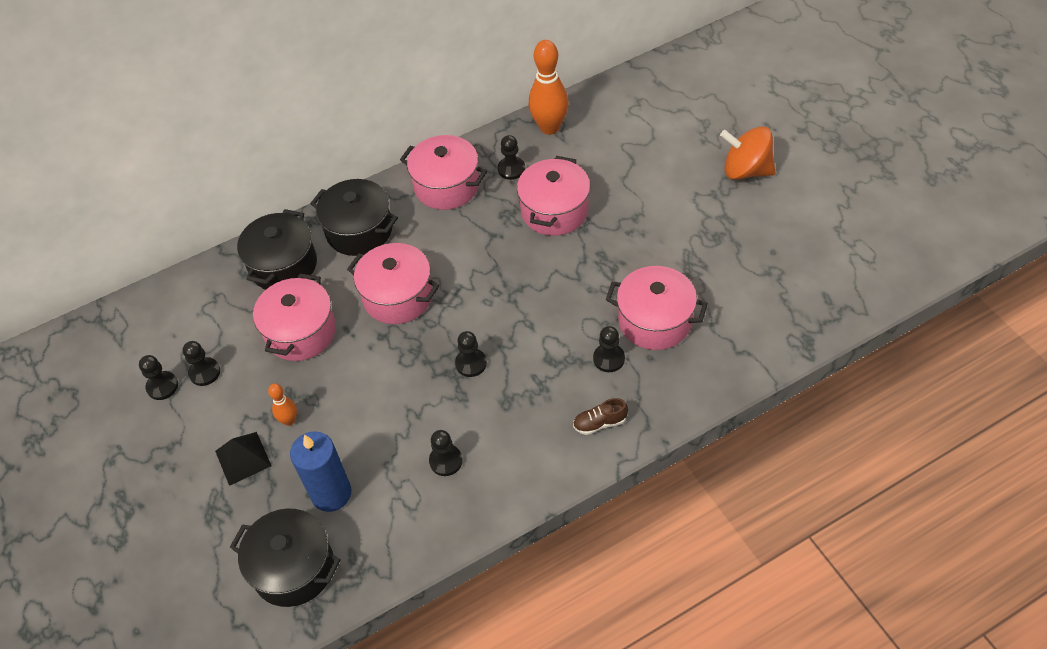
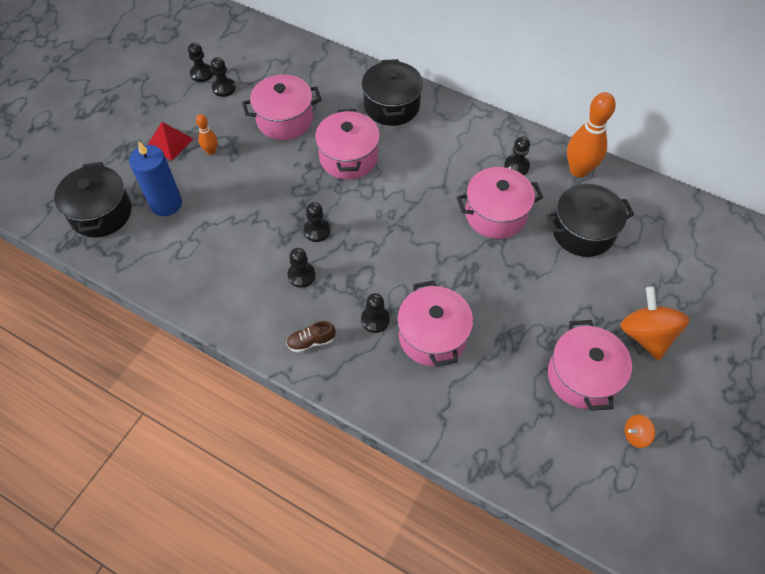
camera: 55 degrees right, 5 degrees up
black pyramid [215,432,271,486] -> red pyramid [148,122,193,161]
black pot [237,209,317,290] -> black pot moved to [546,184,634,257]
pink pot [400,135,487,210] -> pink pot moved to [548,320,632,411]
black pawn [429,430,463,476] -> black pawn moved to [288,248,316,288]
brown shoe [573,398,628,435] -> brown shoe turned 60 degrees counterclockwise [286,321,335,353]
none -> orange spinning top [625,415,655,448]

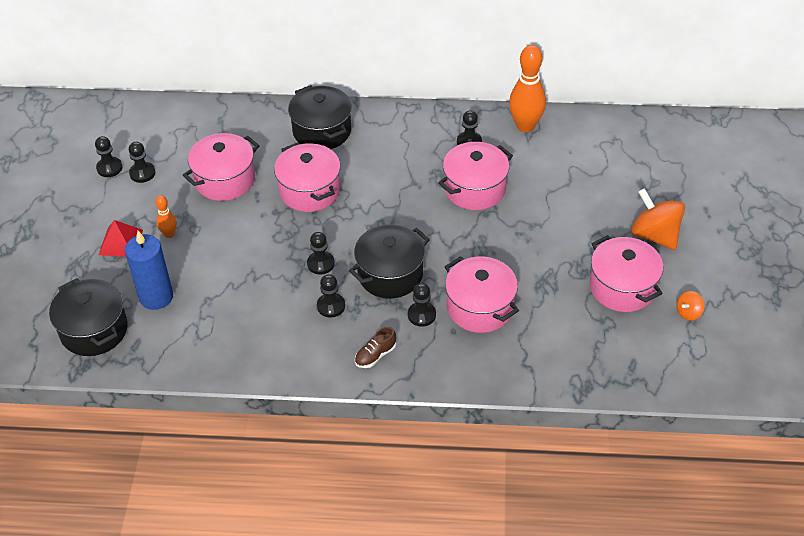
camera: 25 degrees left, 10 degrees down
black pot [546,184,634,257] -> black pot moved to [349,224,430,298]

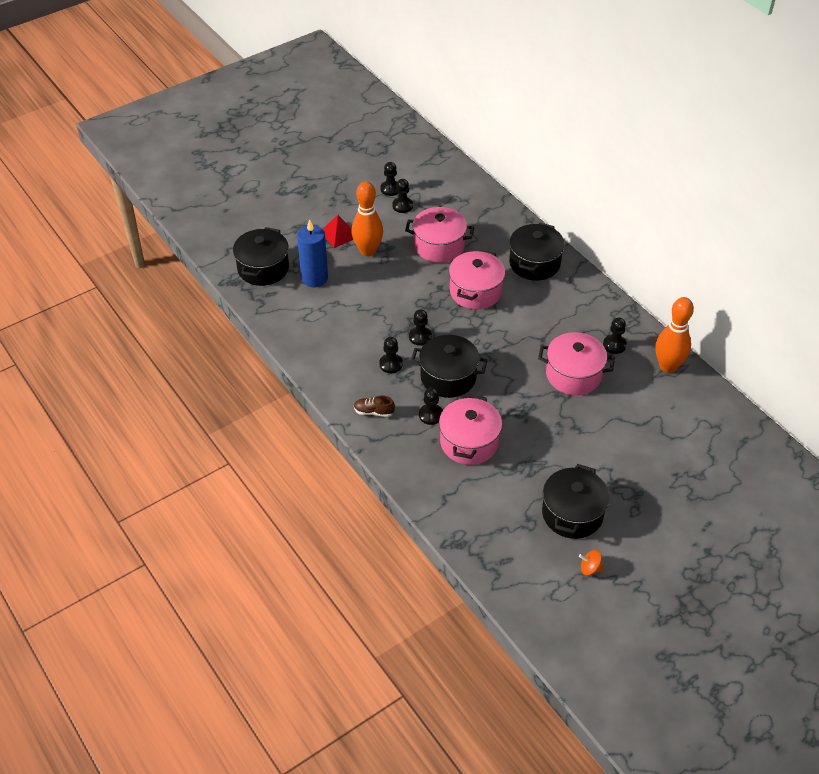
camera: 50 degrees right, 0 degrees up
orange bowling pin [155,195,177,238] -> orange bowling pin [351,181,383,256], size x1.99
pink pot [590,235,663,312] -> black pot [542,464,610,539]
orange spinning top [631,188,685,250] -> none

